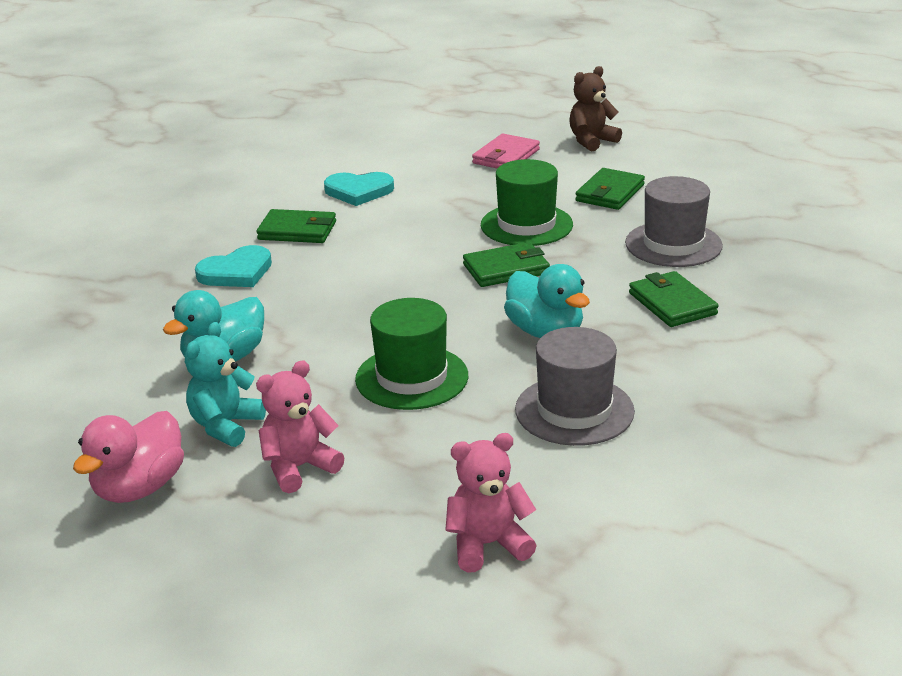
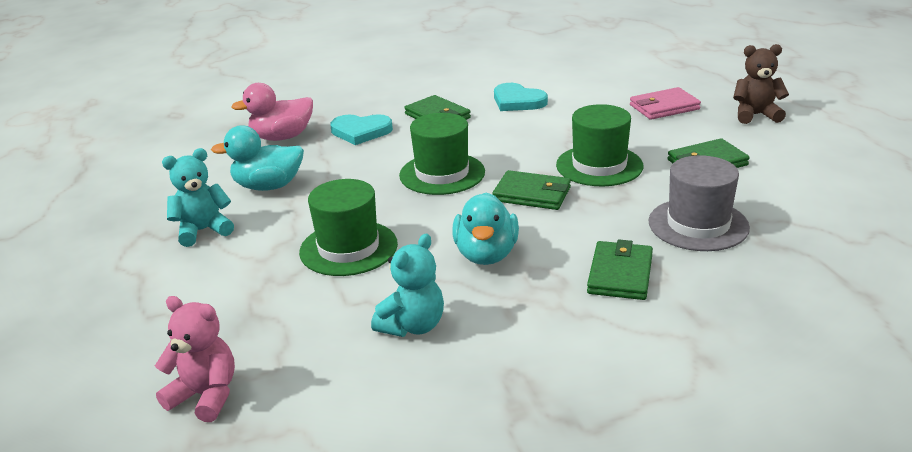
camera: 40 degrees right, 0 degrees up
pink duck [73,411,184,503] -> pink duck moved to [231,83,313,141]
pink teddy bear [256,361,345,493] -> none
grey hat [515,327,635,446] -> turquoise teddy bear [371,233,444,337]
none -> green hat [399,113,485,195]

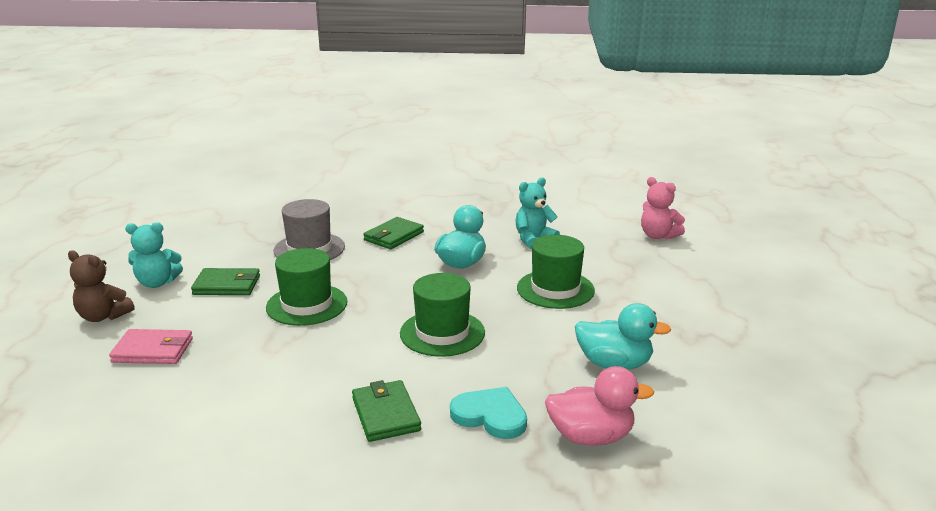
camera: 160 degrees left, 5 degrees down
turquoise teddy bear [162,148,234,247] -> turquoise teddy bear moved to [125,222,183,288]
green wallet [493,170,571,210] -> none
turquoise heart [494,83,548,111] -> none

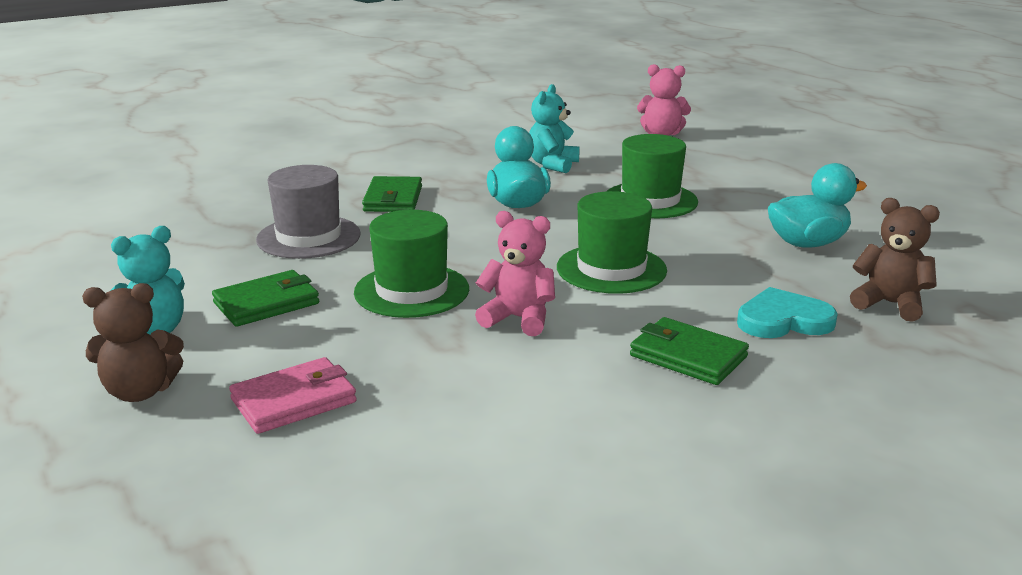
camera: 35 degrees left, 0 degrees up
pink duck [545,366,655,446] -> brown teddy bear [850,198,940,322]
none -> pink teddy bear [475,211,555,336]

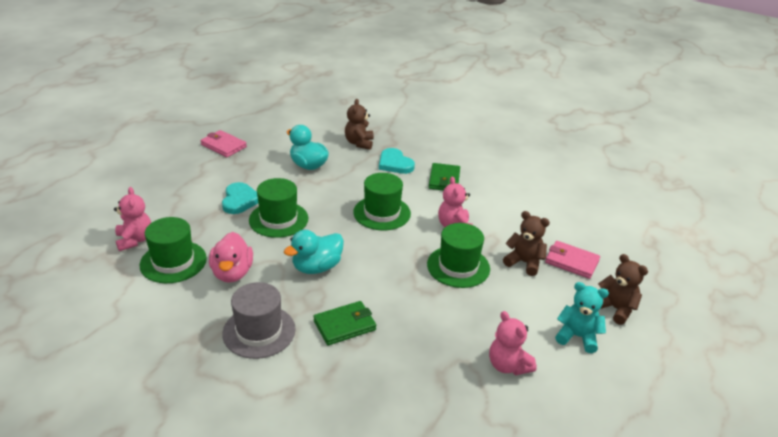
camera: 120 degrees left, 10 degrees up
green wallet [212,270,319,327] -> none
grey hat [256,165,361,259] -> grey hat moved to [222,282,296,359]
turquoise teddy bear [529,84,580,173] -> pink duck [209,232,253,283]
none -> green hat [140,217,207,283]
none -> pink wallet [200,130,247,157]
none -> turquoise heart [222,182,258,214]
none -> pink teddy bear [489,311,537,375]
none -> brown teddy bear [503,211,550,276]

